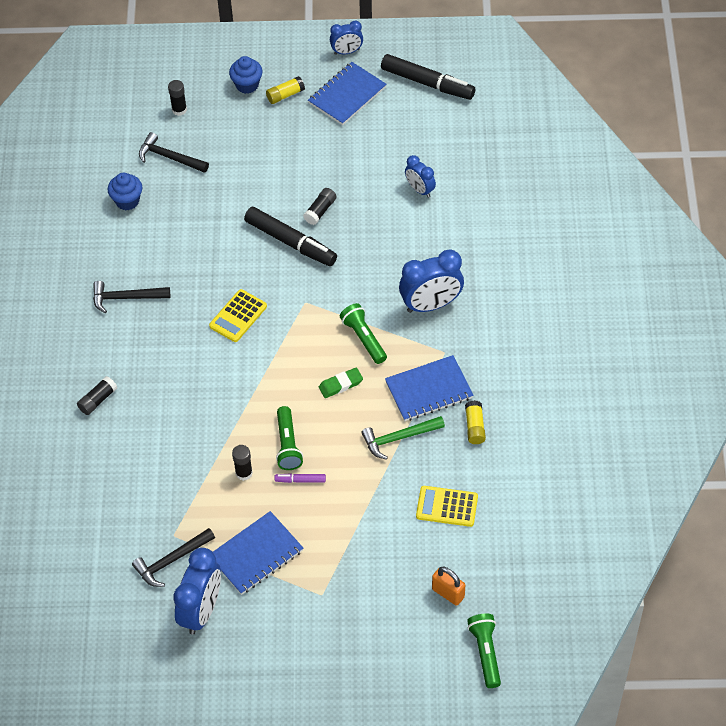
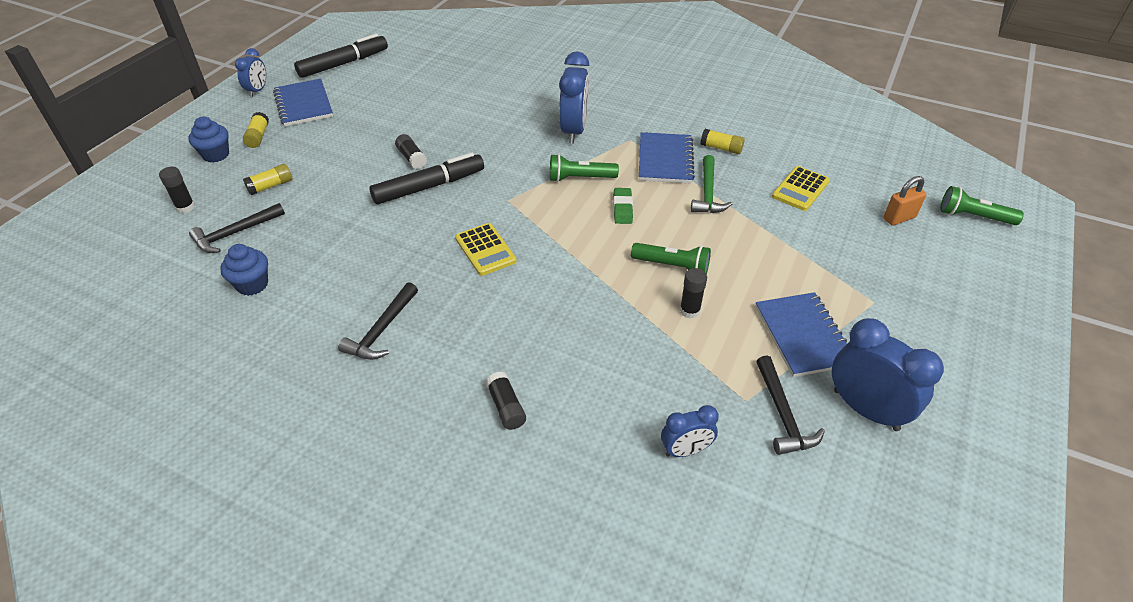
camera: 65 degrees left, 10 degrees down
purple marker [274,473,326,483] -> none
blue clock [405,155,436,198] -> blue clock moved to [661,405,719,457]
none -> yellow glue stick [243,164,292,195]

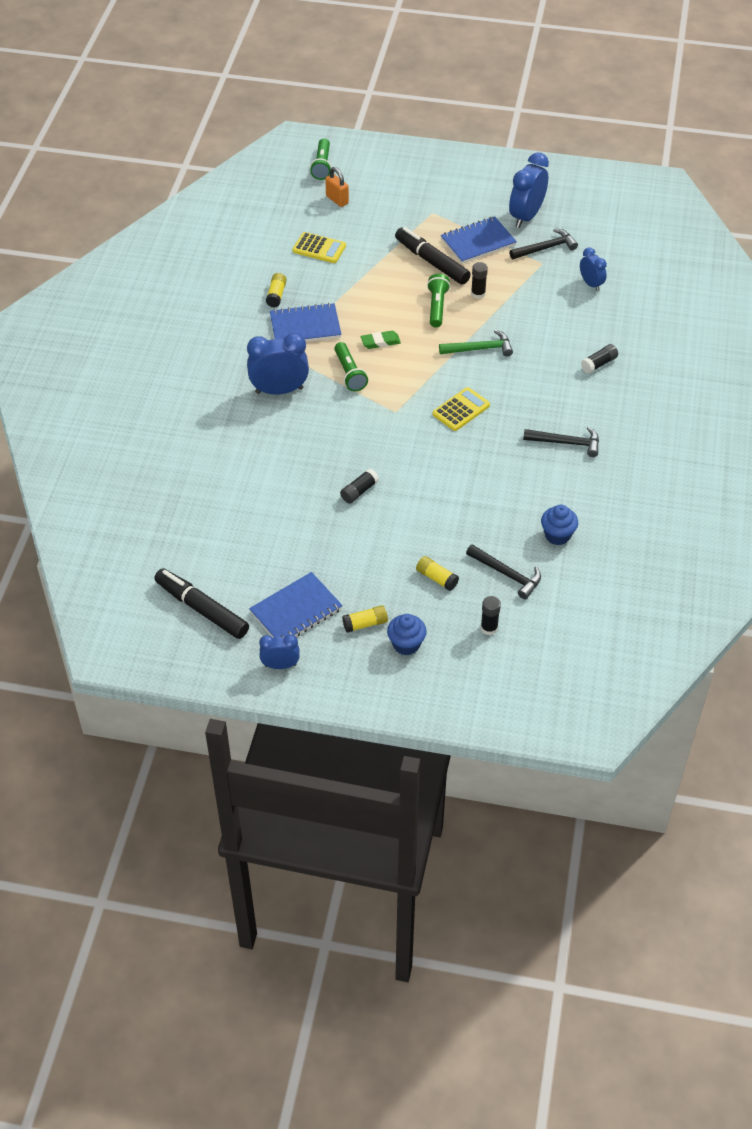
camera: 105 degrees left, 5 degrees up
black marker [370,152,484,204] -> black marker moved to [395,227,471,285]
green hammer [691,155,732,213] -> green hammer moved to [439,330,513,357]

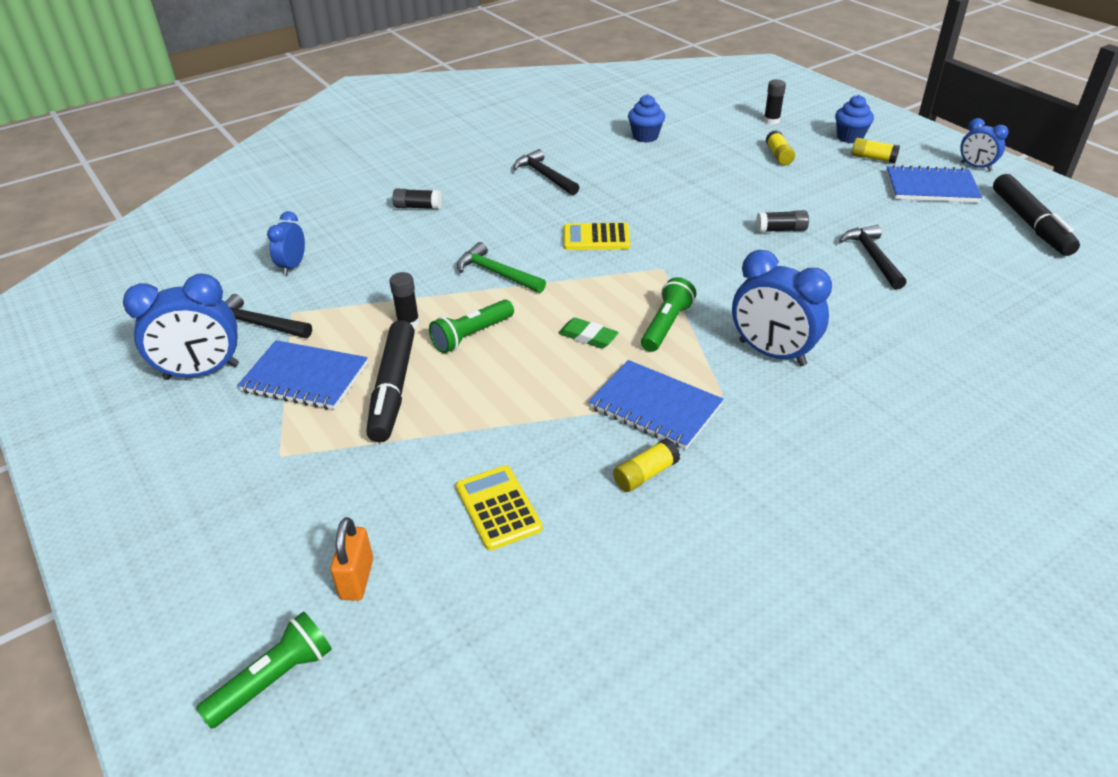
camera: 135 degrees left, 10 degrees down
black hammer [466,544,541,599] -> black hammer moved to [839,225,907,290]

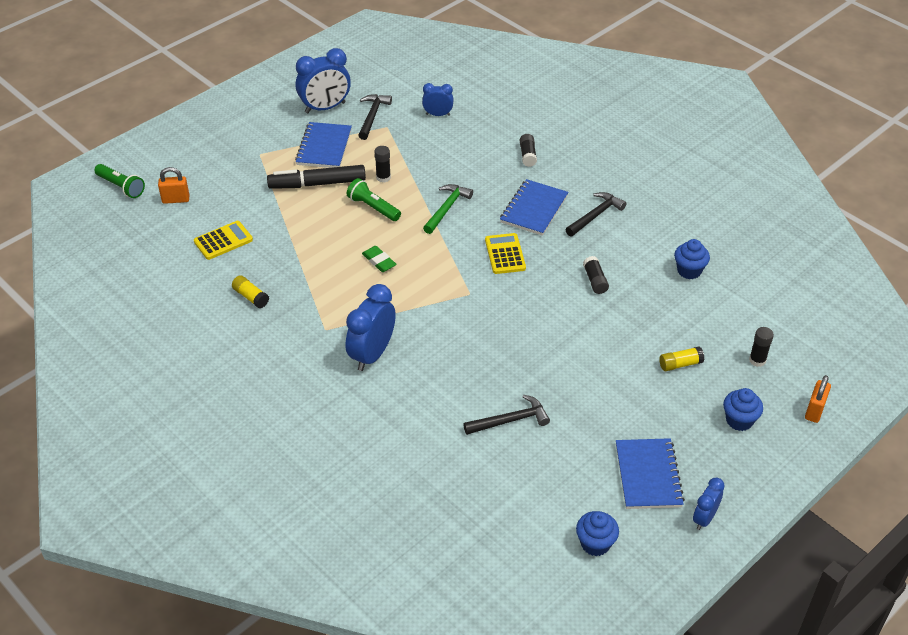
camera: 80 degrees right, 5 degrees up
blue clock [123,274,239,380] -> blue clock turned 90 degrees counterclockwise [296,48,351,113]
green eraser [559,318,619,349] -> green eraser turned 60 degrees counterclockwise [362,246,397,272]
blue notebook [589,360,723,450] -> blue notebook moved to [500,179,568,236]
green flashlight [641,277,696,352] -> none
black glue stick [756,210,809,232] -> black glue stick moved to [583,256,609,294]
yellow glue stick [852,138,900,163] -> none
black marker [993,174,1080,256] -> blue cupcake [576,511,619,556]
none -> orange padlock [805,375,831,423]

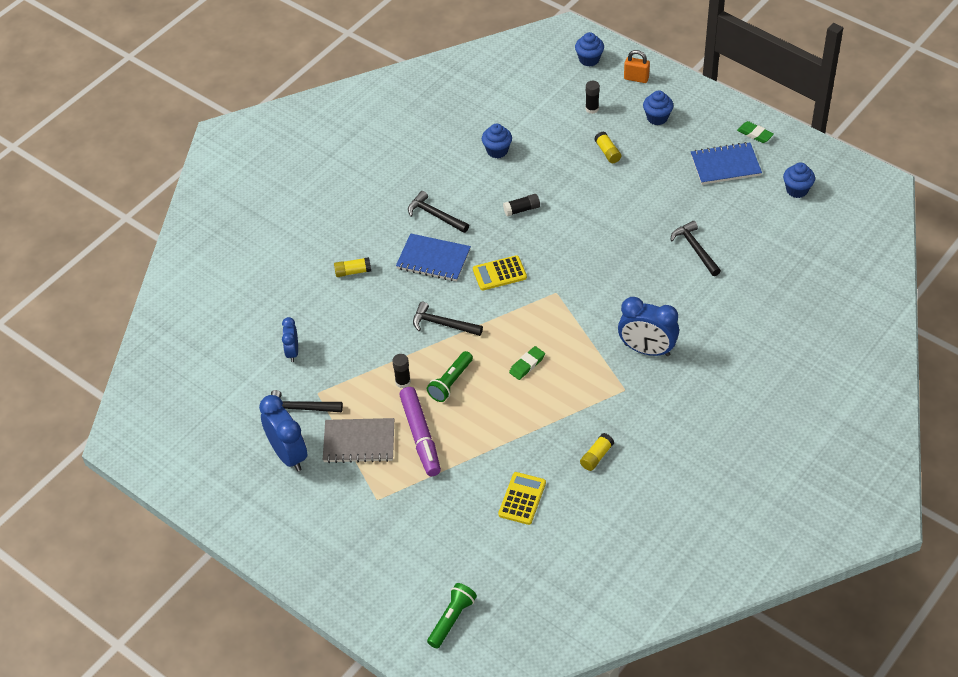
camera: 95 degrees left, 5 degrees up
orange padlock [158,167,189,204] -> none
yellow calculator [194,221,253,260] -> yellow calculator turned 60 degrees clockwise [498,472,546,525]
black marker [267,165,366,189] -> purple marker [399,387,441,476]
blue notebook [295,122,352,168] -> grey notebook [323,418,394,463]
green hammer [423,184,473,234] -> black hammer [413,302,483,336]
black glue stick [520,134,537,167] -> yellow glue stick [334,257,371,277]
blue clock [693,478,725,530] -> green eraser [737,121,774,143]
none -> blue cupcake [575,32,604,67]

